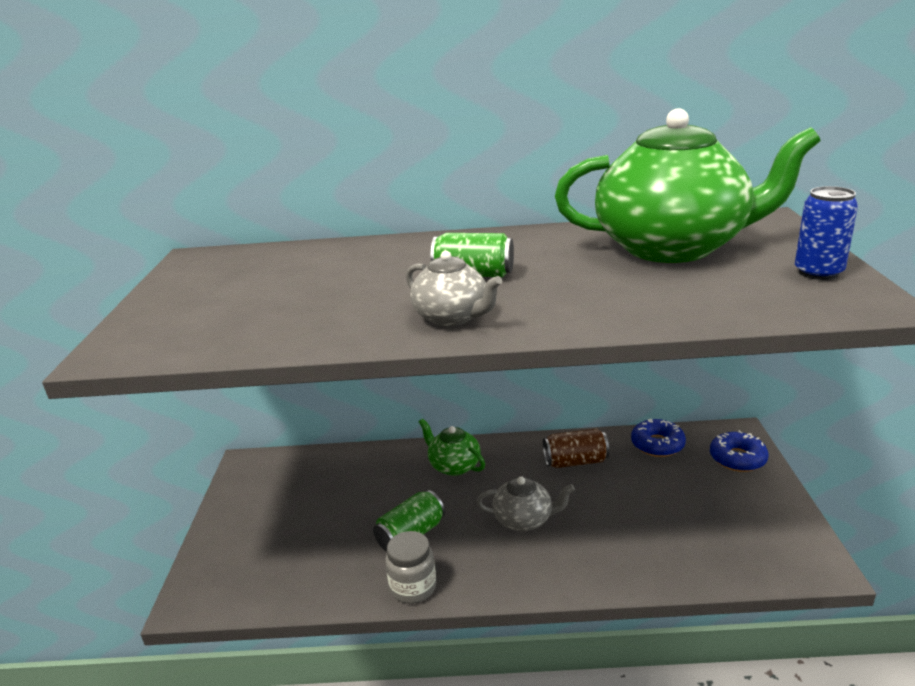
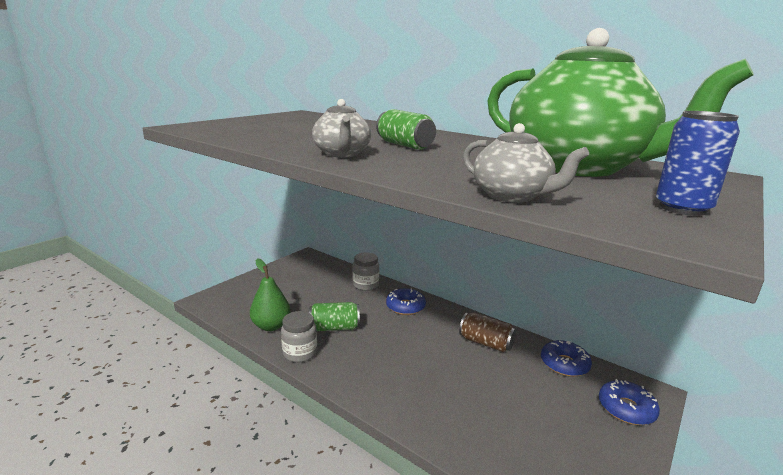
camera: 35 degrees right, 5 degrees down
green teapot [419,419,485,476] -> blue donut [386,288,426,315]
grey teapot [477,476,575,531] -> grey teapot moved to [463,123,589,203]
none -> green pear [250,258,290,331]
none -> grey jar [352,252,379,291]

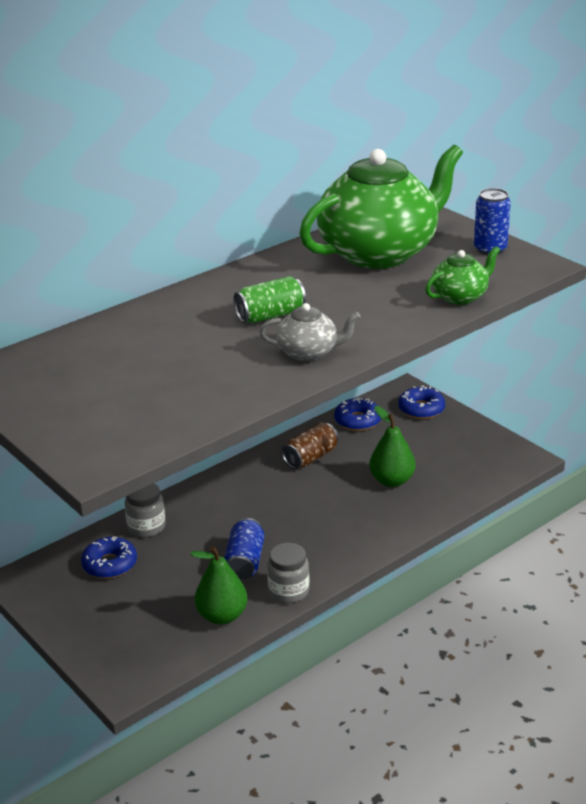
camera: 75 degrees left, 10 degrees up
green can [309,302,360,331] -> blue can [224,518,264,580]
blue donut [386,288,426,315] -> blue donut moved to [81,537,137,579]
grey teapot [463,123,589,203] -> green teapot [425,246,500,305]
none -> green pear [369,406,415,487]

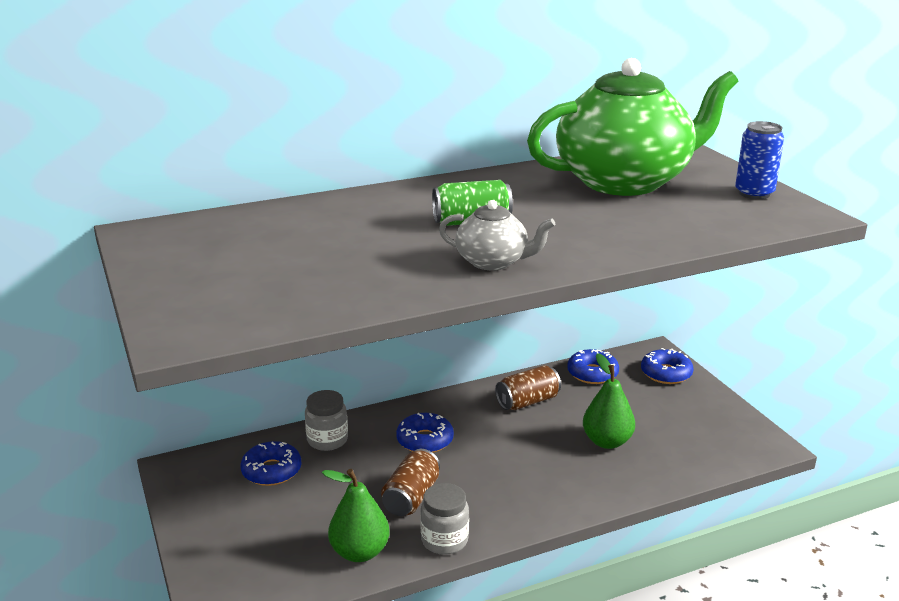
camera: 15 degrees right, 5 degrees down
blue can [224,518,264,580] -> brown can [381,449,440,516]
green teapot [425,246,500,305] -> none
none -> blue donut [396,413,454,453]

